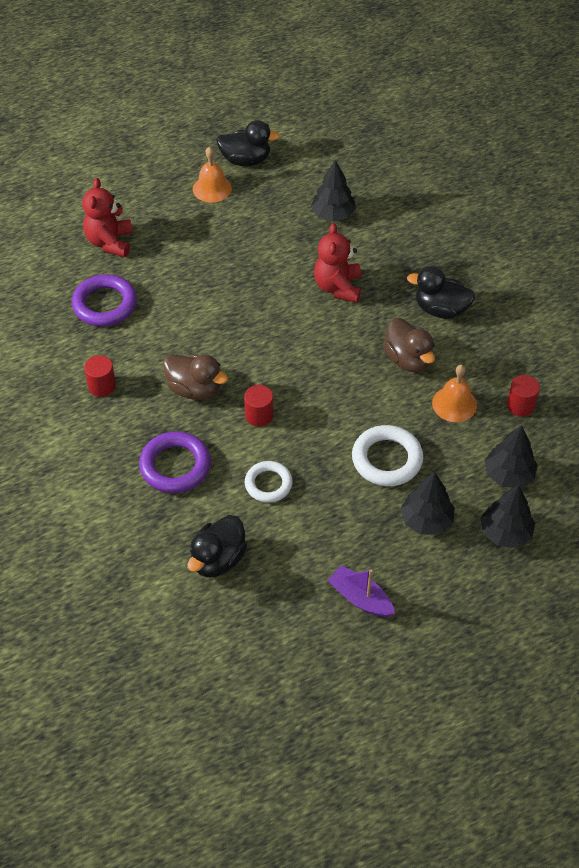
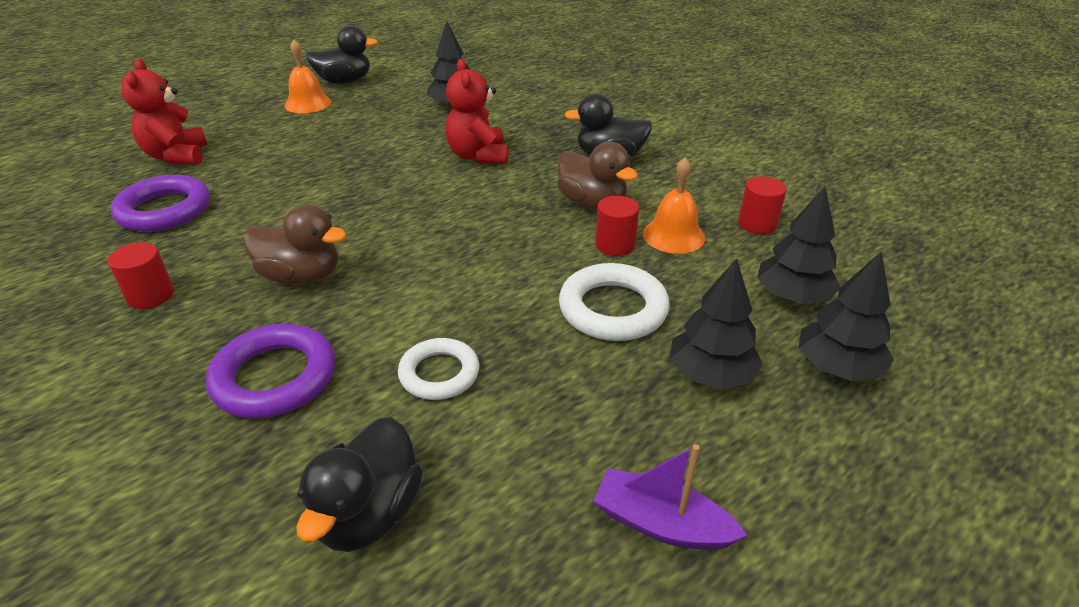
camera: 15 degrees left, 15 degrees down
red cylinder [244,385,274,427] -> red cylinder moved to [595,196,639,256]

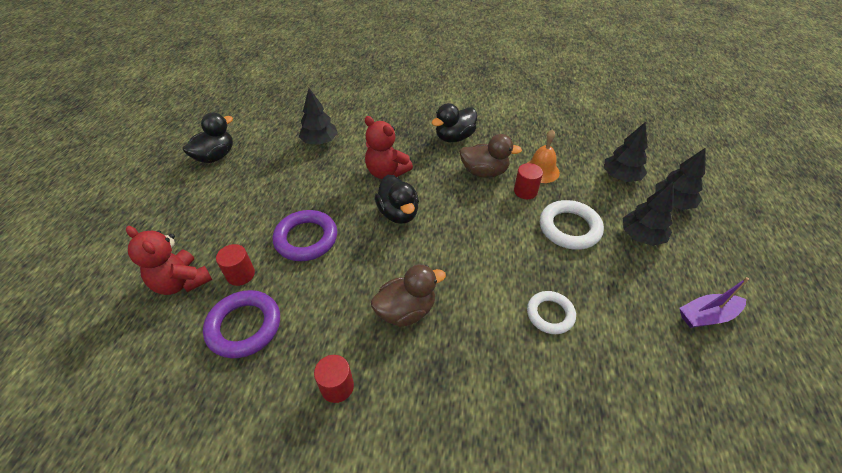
camera: 40 degrees left, 10 degrees up
purple ring [206,324,335,419] -> purple ring moved to [273,210,337,261]
orange bell [284,39,331,113] -> none
black duck [296,417,423,552] -> black duck moved to [375,175,419,224]
red cylinder [738,176,787,234] -> red cylinder moved to [216,244,255,286]

